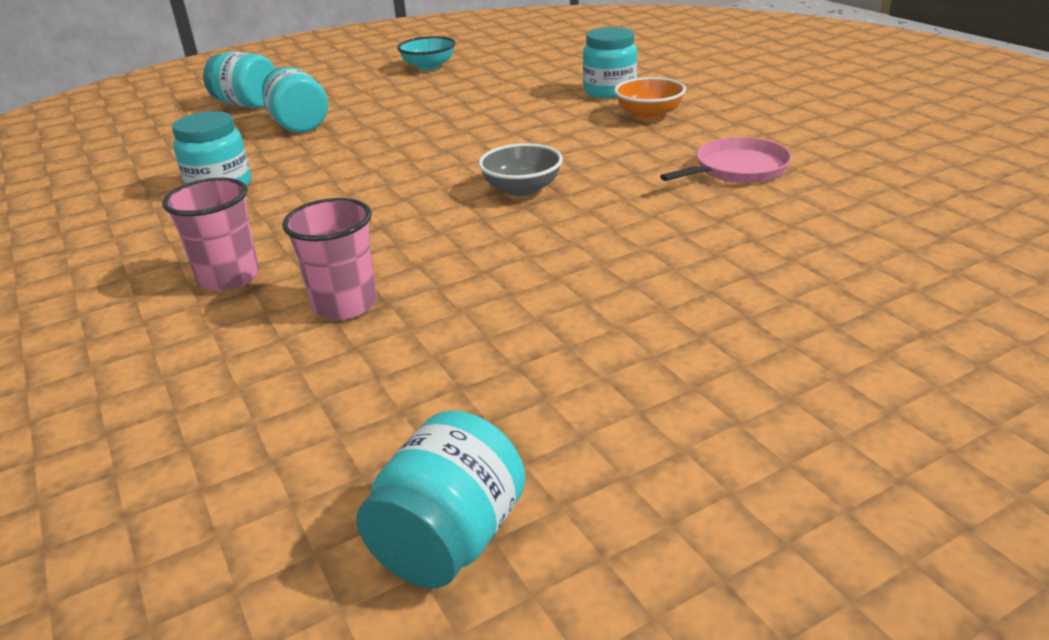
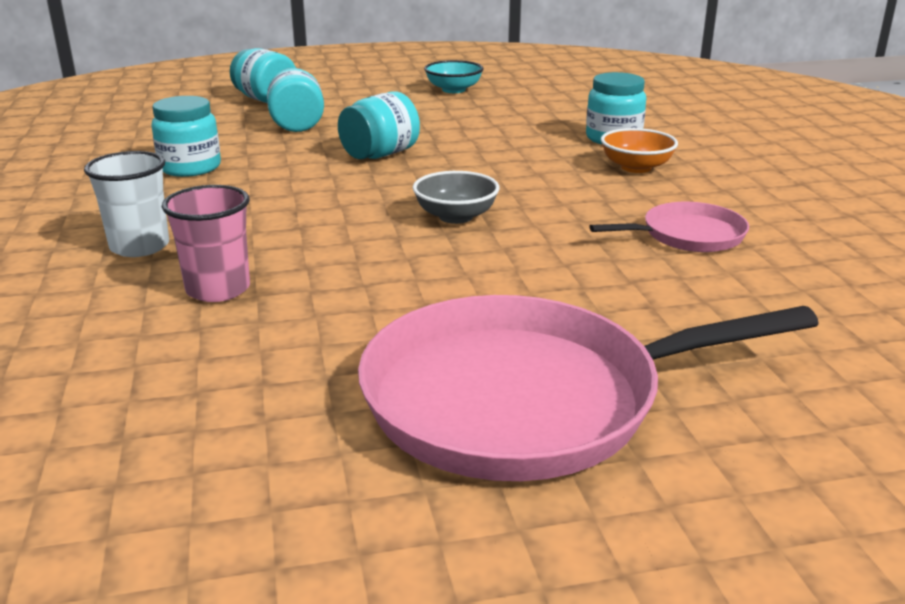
camera: 15 degrees right, 5 degrees down
pink cup [162,178,259,291] -> white cup [84,151,169,257]
turquoise jar [356,410,526,588] -> turquoise jar moved to [338,91,420,159]
none -> pink pan [358,295,819,481]

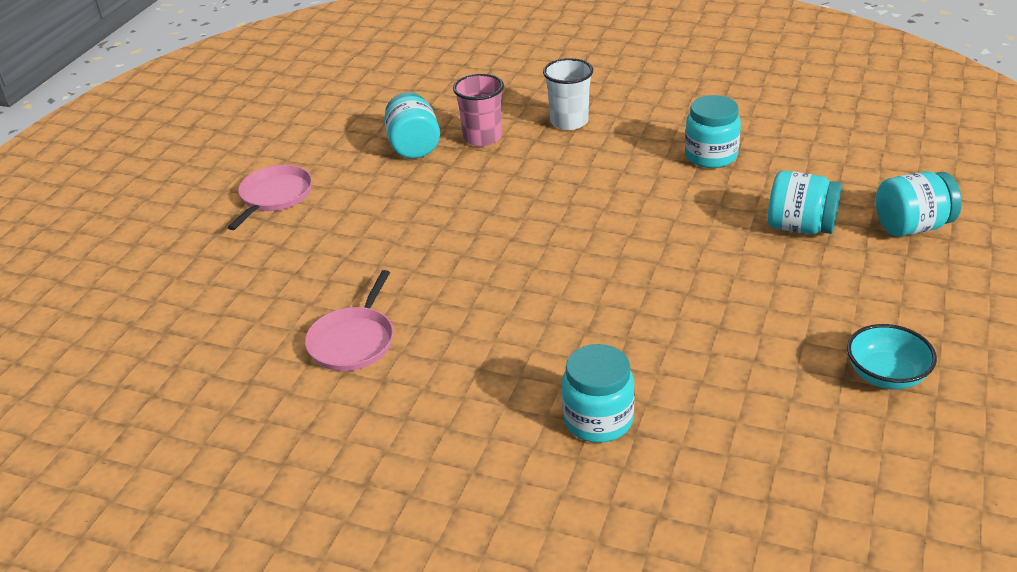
camera: 125 degrees right, 10 degrees up
turquoise jar [338,91,420,159] -> turquoise jar moved to [384,92,440,159]
pink pan [358,295,819,481] -> pink pan [227,165,312,230], size x0.48
grey bowl [413,171,500,224] -> none
orange bowl [601,128,678,173] -> none

